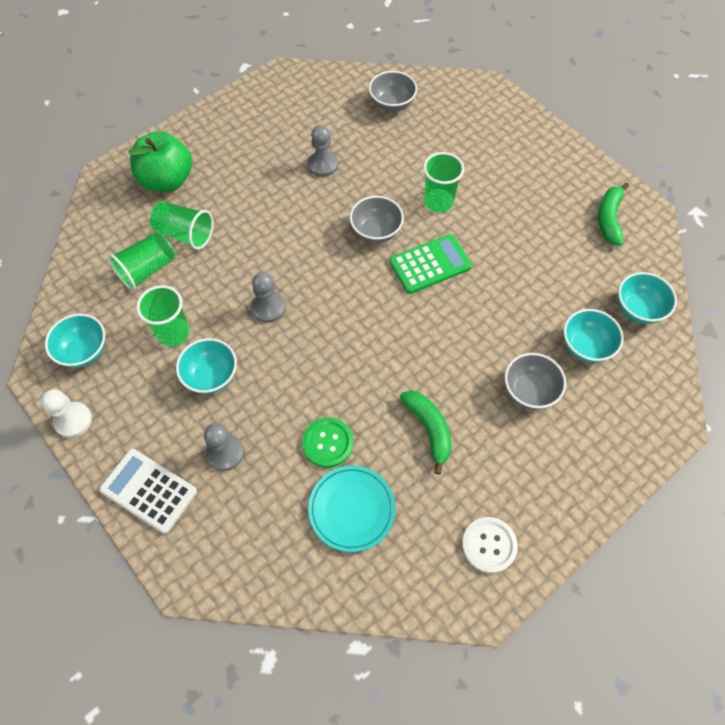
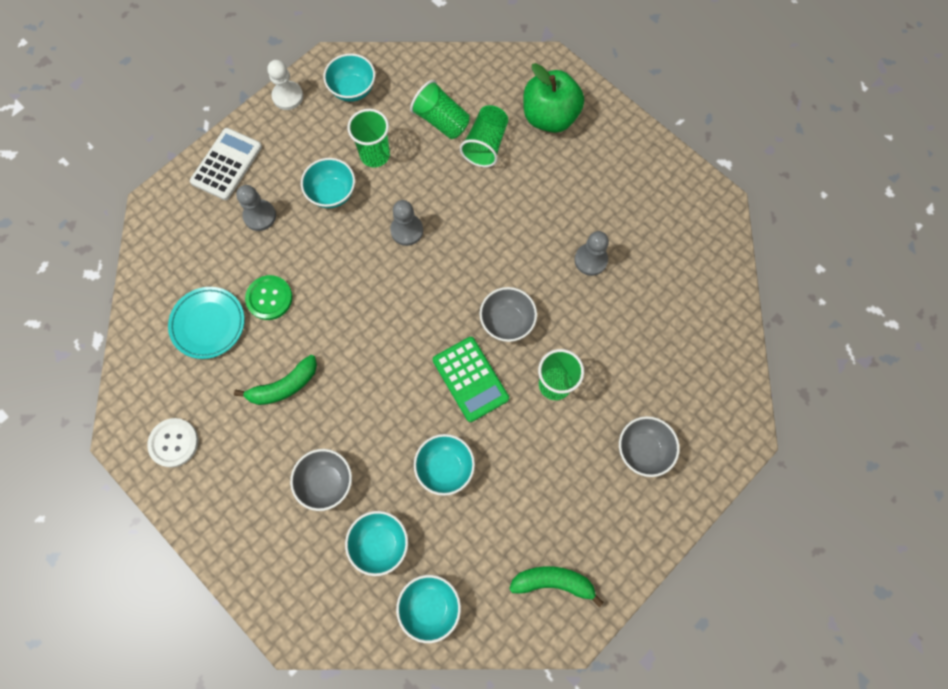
camera: 85 degrees right, 10 degrees up
grey bowl [369,71,417,112] -> grey bowl moved to [619,416,680,477]
none -> turquoise bowl [414,434,475,496]

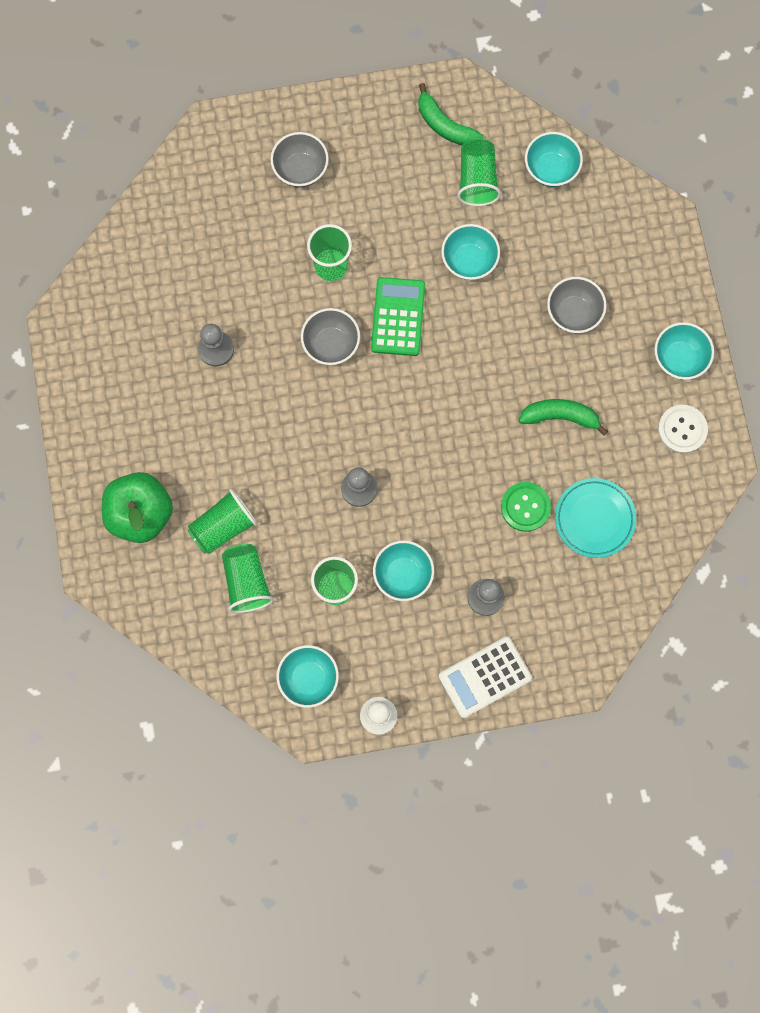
camera: 145 degrees left, 5 degrees up
turquoise bowl [345,511,408,576] -> turquoise bowl moved to [654,322,714,380]
none -> green cup [457,138,501,206]

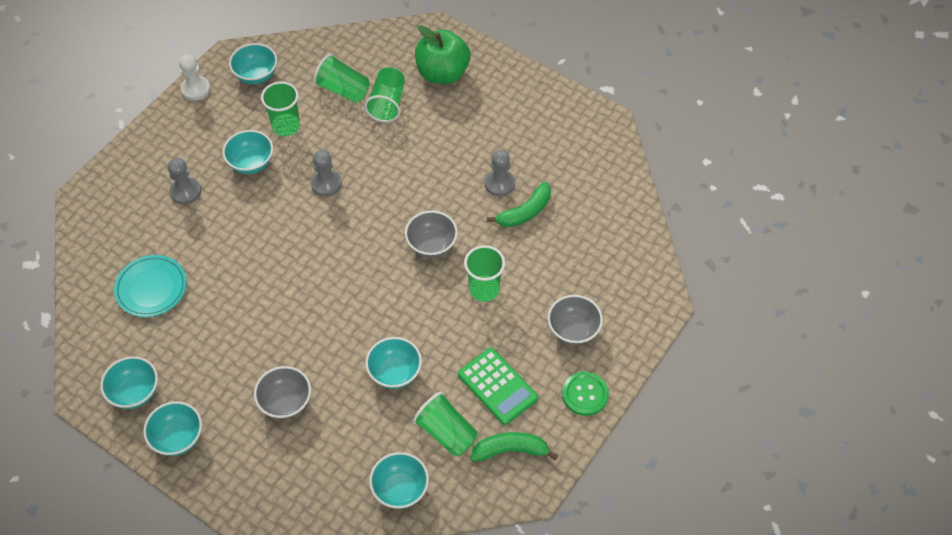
camera: 135 degrees right, 20 degrees down
green calculator [371,277,425,356] -> green calculator moved to [458,348,538,425]
white calculator [439,636,532,718] -> none
green button [501,482,551,532] -> green button moved to [562,372,609,416]
green banana [518,399,608,436] -> green banana moved to [487,182,551,227]
white button [658,405,708,454] -> turquoise bowl [100,356,158,409]

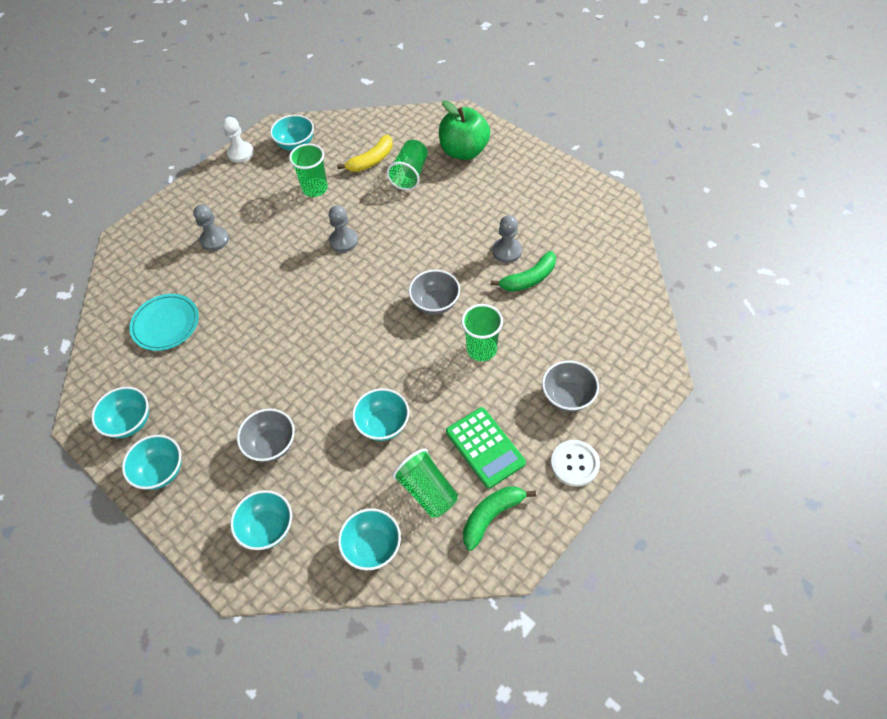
camera: 10 degrees right, 0 degrees up
turquoise bowl [222,130,273,174] -> turquoise bowl moved to [230,490,292,550]
green cup [313,54,369,103] -> yellow banana [337,135,393,172]
green banana [470,432,558,462] -> green banana turned 45 degrees counterclockwise [463,486,536,551]
green button [562,372,609,416] -> white button [551,440,600,487]

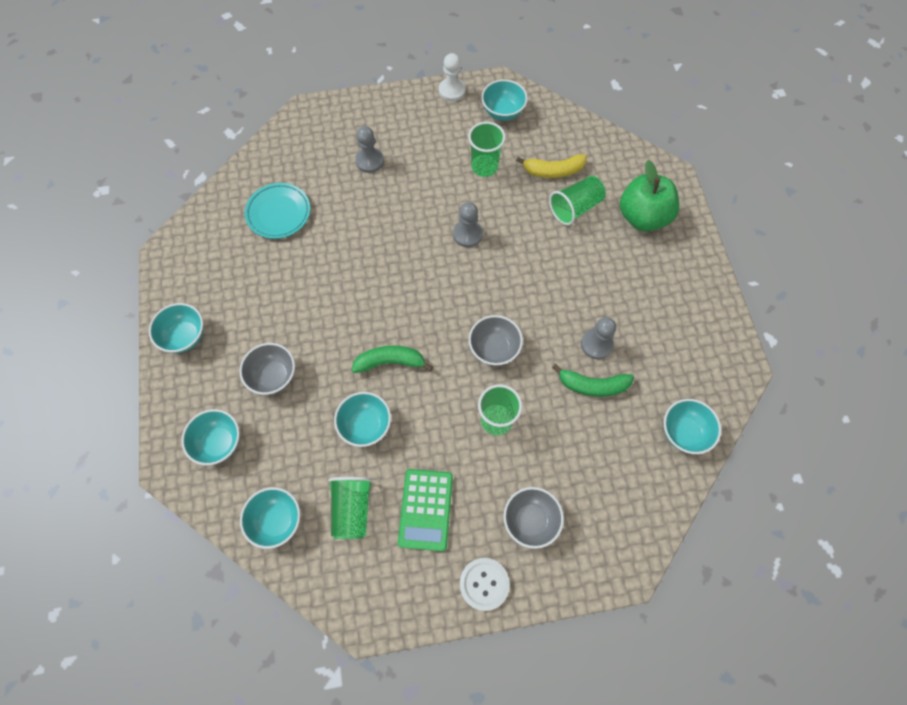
camera: 35 degrees right, 10 degrees up
turquoise bowl [91,387,149,438] -> turquoise bowl moved to [664,399,721,454]
green banana [463,486,536,551] -> green banana moved to [352,346,433,373]

